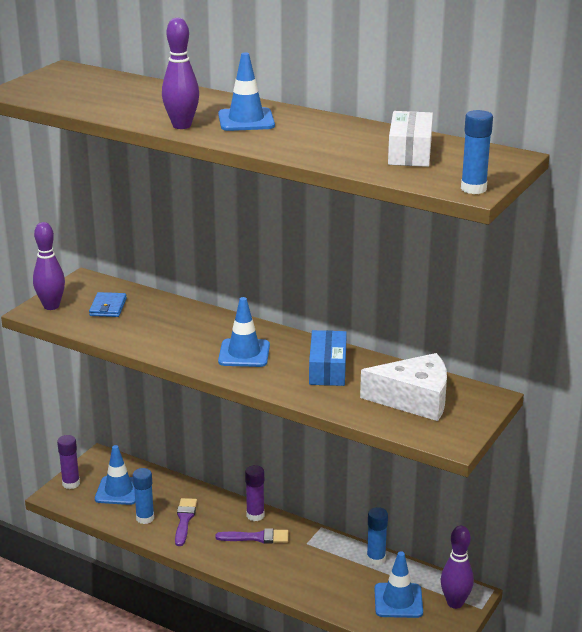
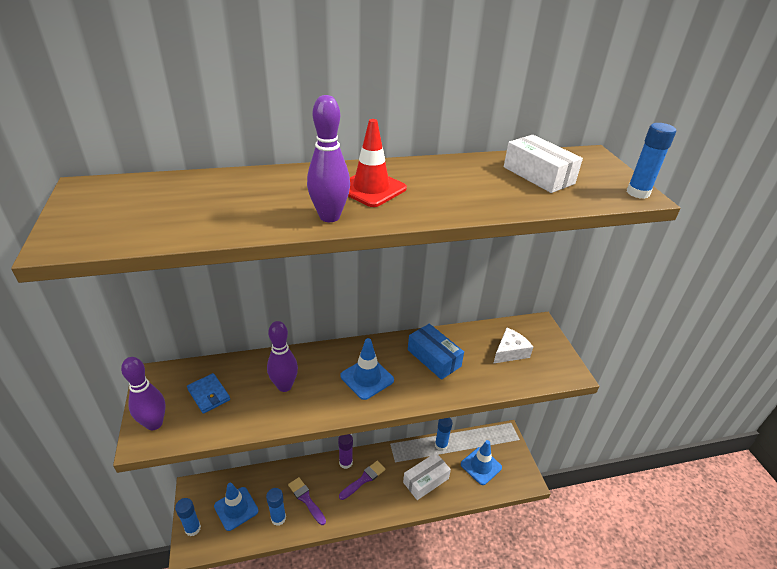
camera: 45 degrees left, 10 degrees up
purple glue stick [57,435,80,489] -> blue glue stick [175,498,201,536]
blue traffic cone [218,52,275,131] -> red traffic cone [348,119,407,207]
white cheese [360,353,447,421] -> white cheese [493,328,533,364], size x0.61
purple bowling pin [440,526,474,609] -> purple bowling pin moved to [267,321,298,392]
none -> white box [403,453,451,500]

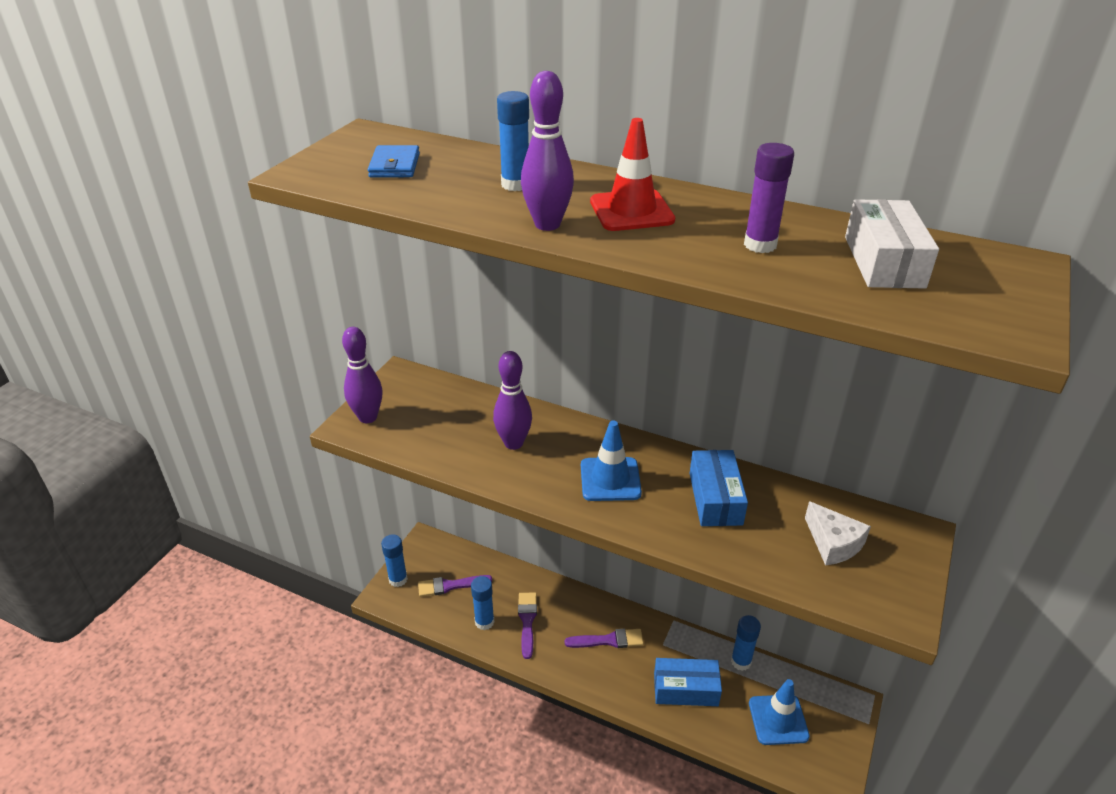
camera: 40 degrees right, 0 degrees up
blue wallet [187,373,230,414] -> blue wallet moved to [368,145,420,178]
blue traffic cone [214,483,259,531] -> purple brush [418,575,492,597]
purple glue stick [338,434,353,469] -> purple glue stick moved to [744,143,794,253]
white box [403,453,451,500] -> blue box [654,658,722,706]
white cheese [493,328,533,364] -> white cheese turned 60 degrees clockwise [805,501,871,565]
blue glue stick [627,123,676,199] -> blue glue stick moved to [497,91,529,191]

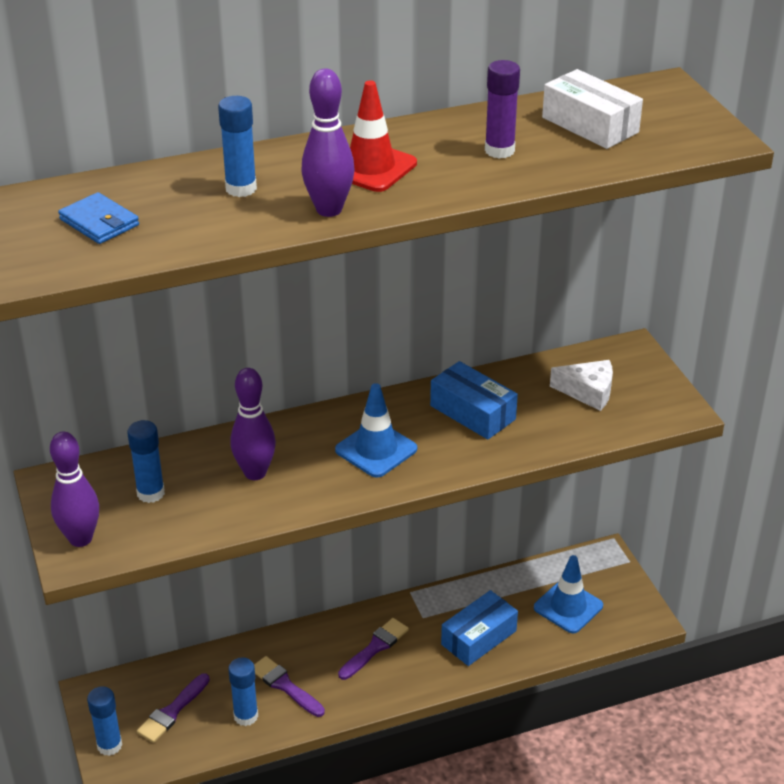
camera: 45 degrees left, 0 degrees up
blue glue stick [731,615,761,671] -> blue glue stick moved to [127,420,165,503]

